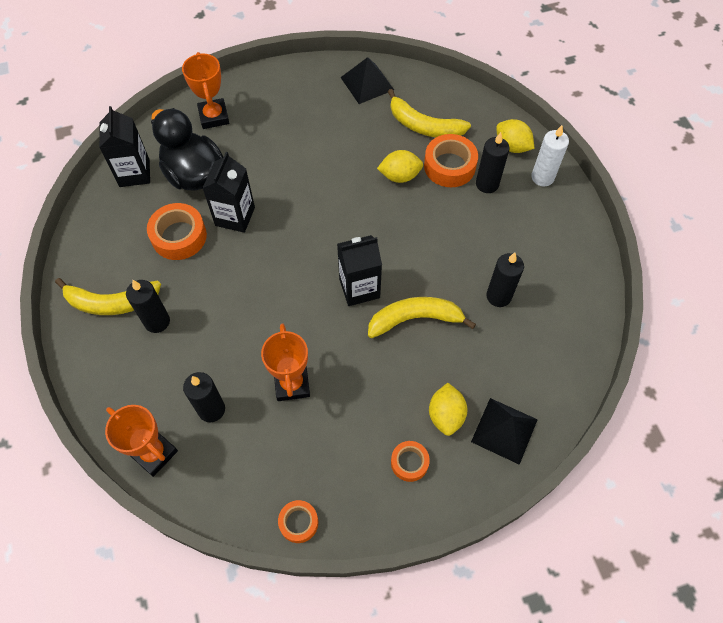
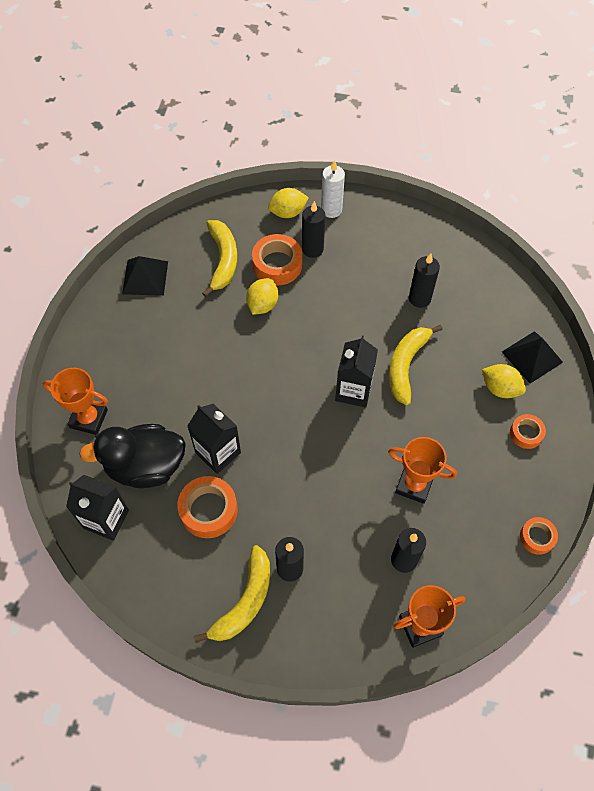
camera: 60 degrees left, 0 degrees up
yellow banana [388,89,471,137] -> yellow banana turned 60 degrees counterclockwise [202,220,237,297]

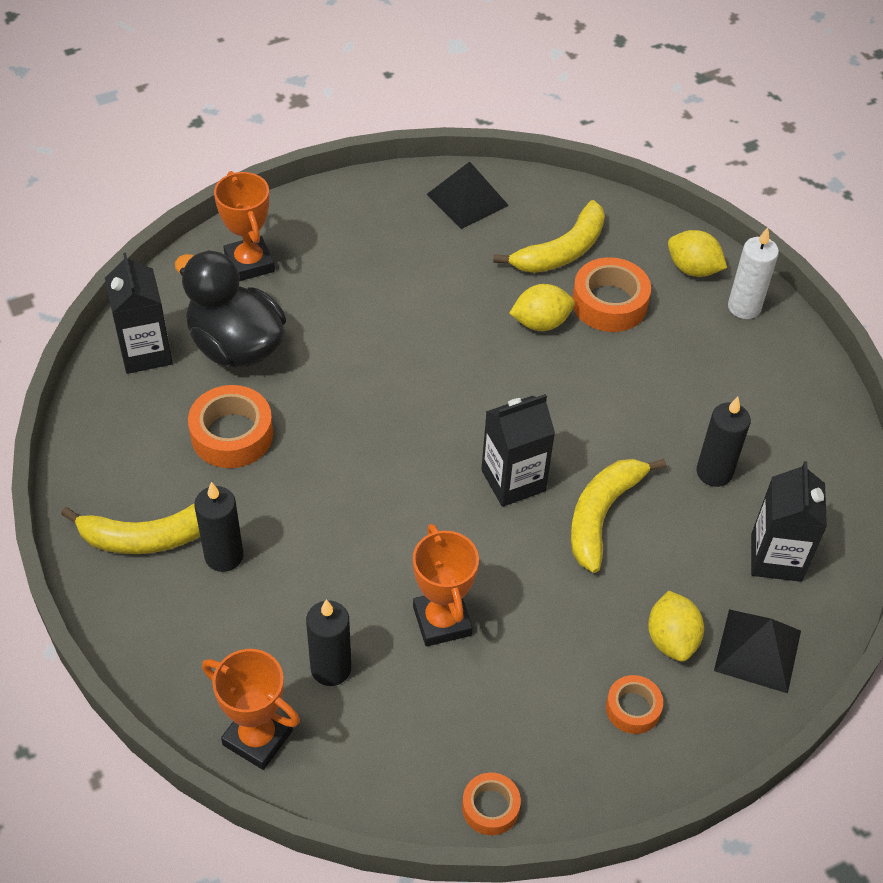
camera: 50 degrees right, 10 degrees down
black carton [187,404,241,474] -> black carton moved to [751,461,827,582]
black candle [302,201,325,258] -> none
yellow banana [389,325,443,405] -> yellow banana turned 45 degrees counterclockwise [571,459,666,573]

